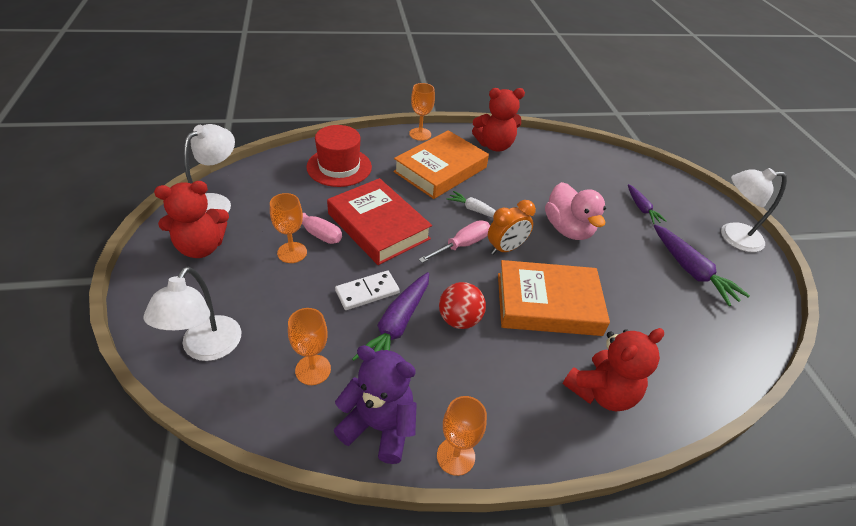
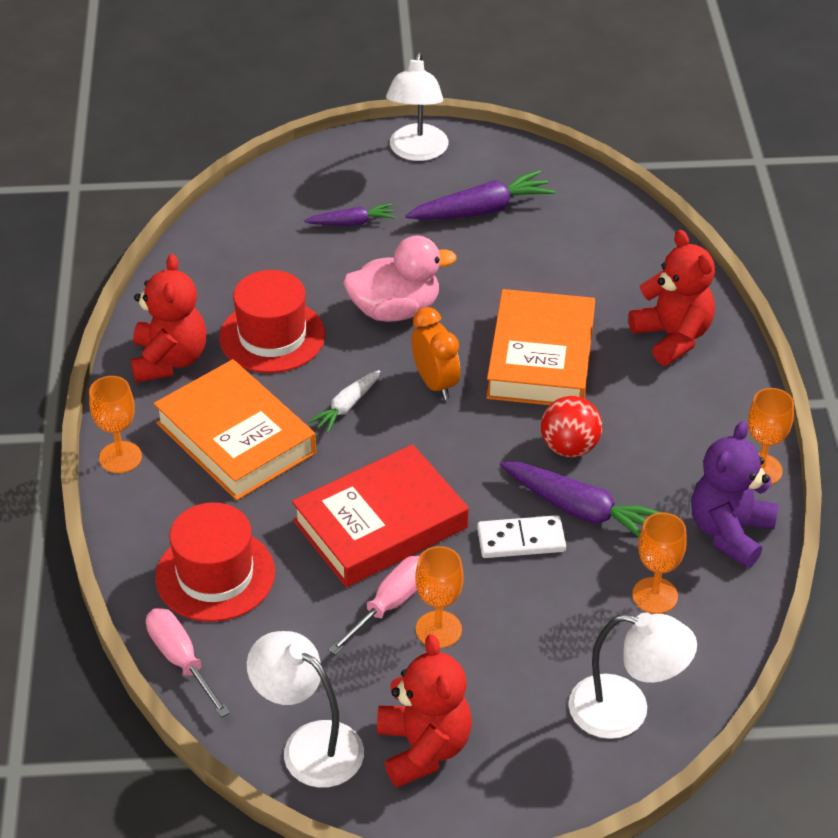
camera: 80 degrees left, 0 degrees up
white domino [335,270,400,310] -> white domino turned 75 degrees counterclockwise [477,515,566,558]
pink screwdriver [418,220,490,263] -> pink screwdriver moved to [146,608,230,718]
none -> red hat [219,270,325,373]

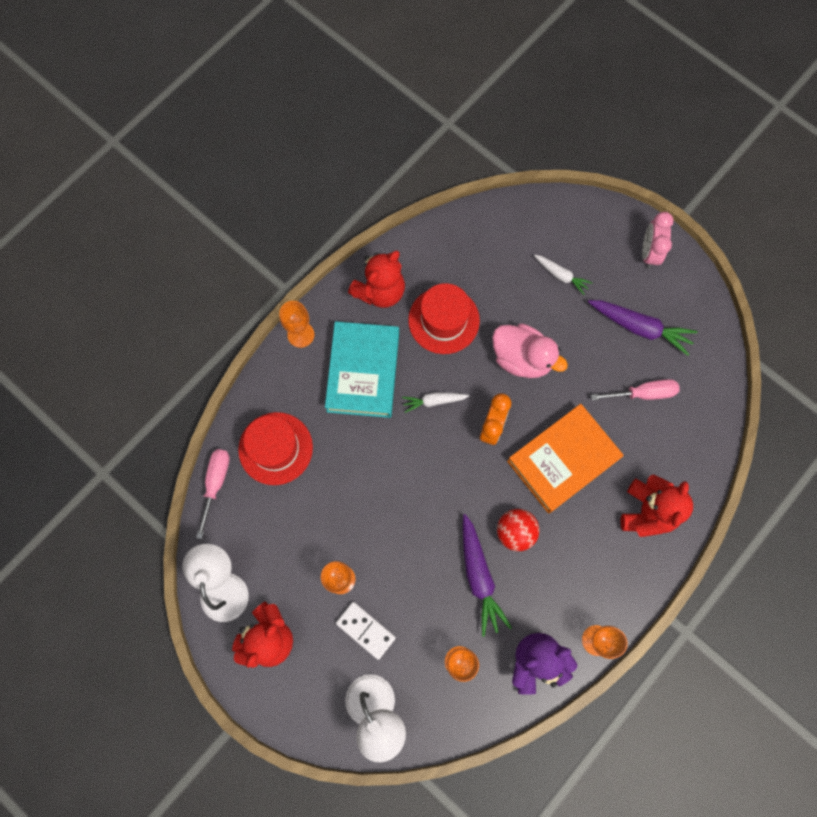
camera: 45 degrees right, 30 degrees up
orange book [154,359,316,500] -> turquoise book [325,321,399,418]
red book [292,444,469,587] -> none
purple carrot [304,203,396,226] -> white carrot [534,255,592,295]
pink screwdriver [328,556,419,655] -> pink screwdriver moved to [591,379,679,400]
white lamp [386,52,448,161] -> pink clock [642,212,674,269]
white domino [477,515,566,558] -> white domino moved to [336,602,396,660]

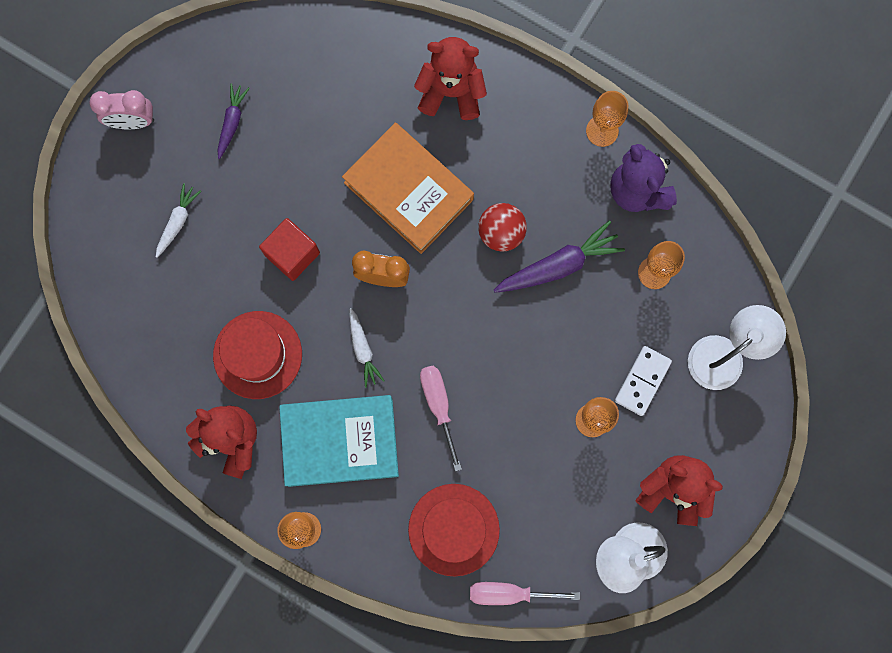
camera: 100 degrees left, 5 degrees up
pink duck [492,323,568,378] -> red cube [259,218,320,281]
purple carrot [588,300,698,356] -> purple carrot [217,83,250,159], size x0.59
pink screwdriver [591,379,679,400] -> pink screwdriver moved to [420,366,462,471]

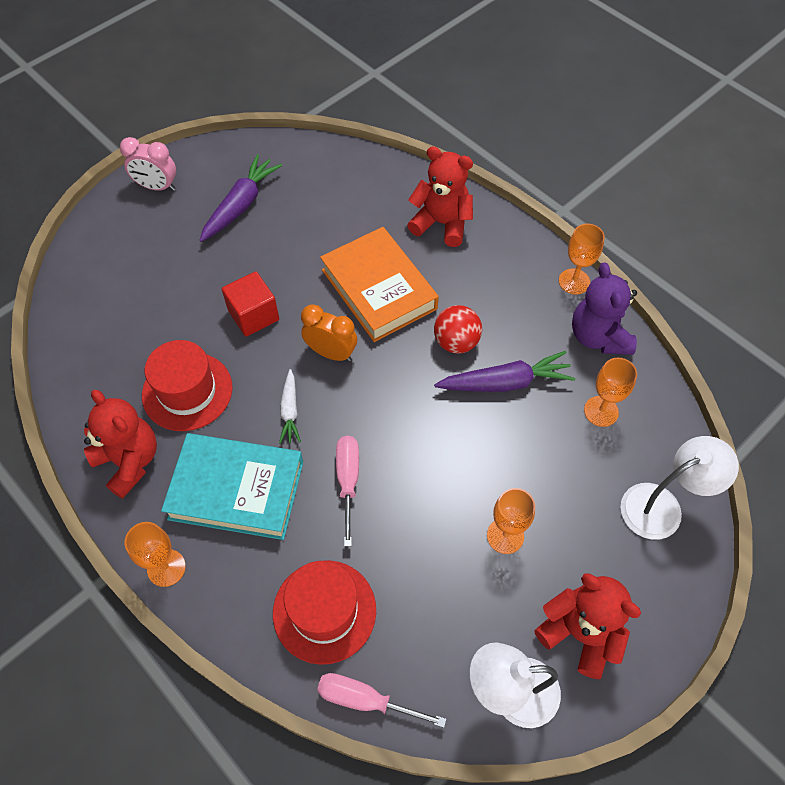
camera: 15 degrees right, 20 degrees down
white carrot [156,183,201,258] -> none
purple carrot [217,83,250,159] -> purple carrot [199,154,282,242], size x1.70
white domino [615,346,672,416] -> none

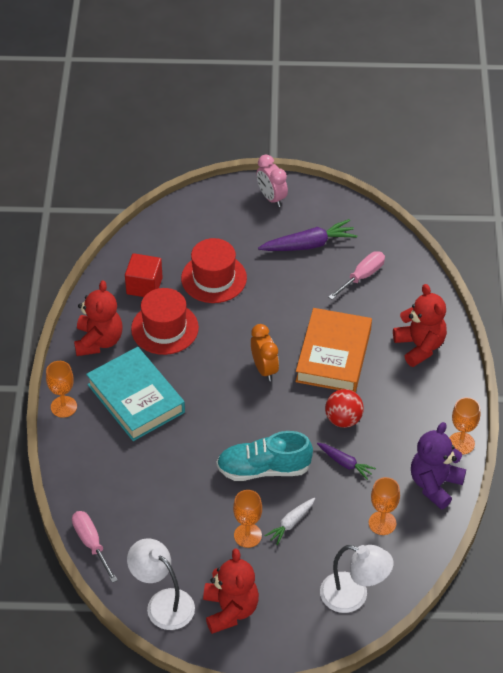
camera: 45 degrees right, 10 degrees down
red cube [222,271,279,336] -> red cube moved to [125,253,163,297]
red hat [273,560,376,665] -> red hat moved to [181,238,247,303]
white carrot [279,369,301,444] -> white carrot moved to [264,498,315,545]
pink screwdriver [336,436,359,547] -> pink screwdriver moved to [329,251,385,300]
purple carrot [434,351,575,392] -> purple carrot [317,443,376,480], size x0.59
none -> turquoise shoe [217,431,313,481]

